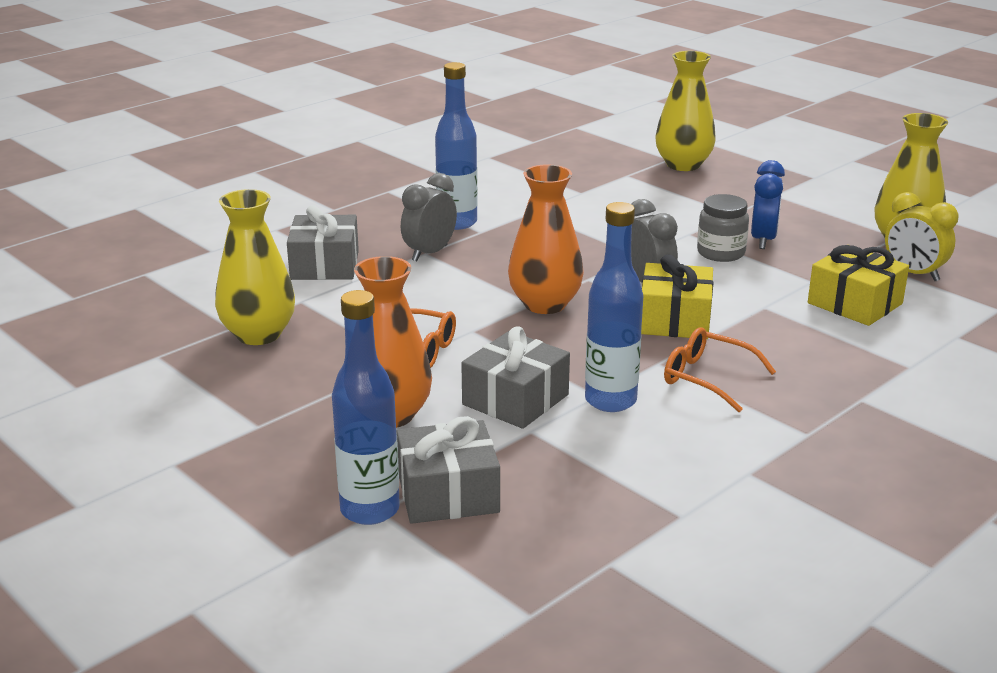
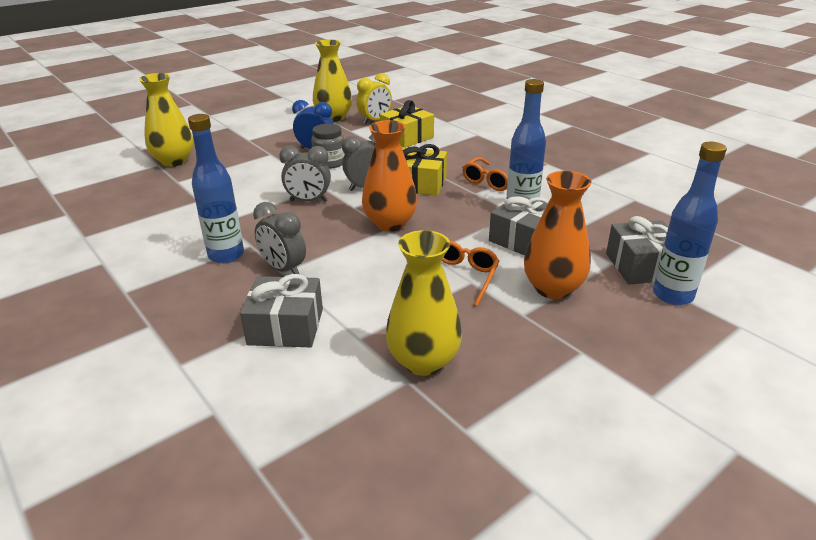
camera: 85 degrees left, 5 degrees up
none -> grey clock [279,146,331,202]

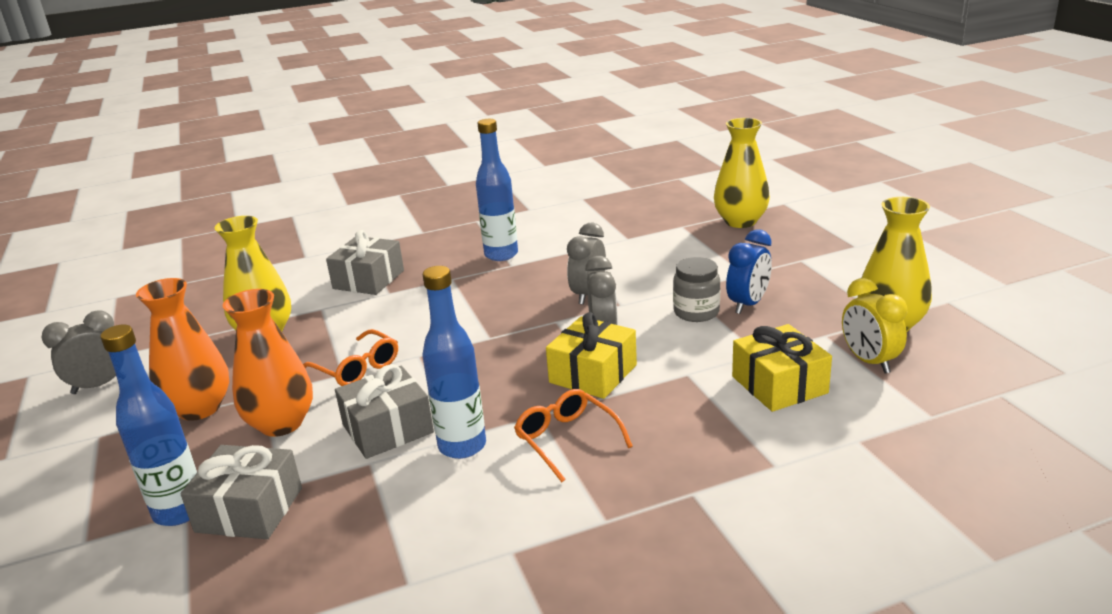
camera: 110 degrees right, 5 degrees down
grey clock [253,202,306,274] -> grey clock moved to [41,310,116,394]
orange vase [362,120,417,232] -> orange vase moved to [136,278,229,421]

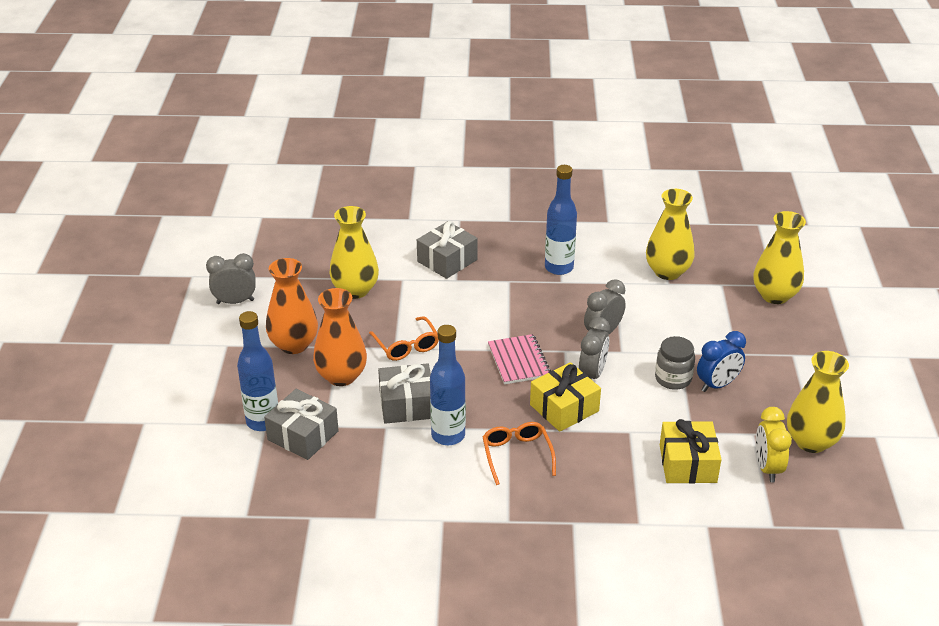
camera: 20 degrees right, 10 degrees up
none -> pink notebook [488,334,551,384]
none -> yellow vase [646,189,694,280]

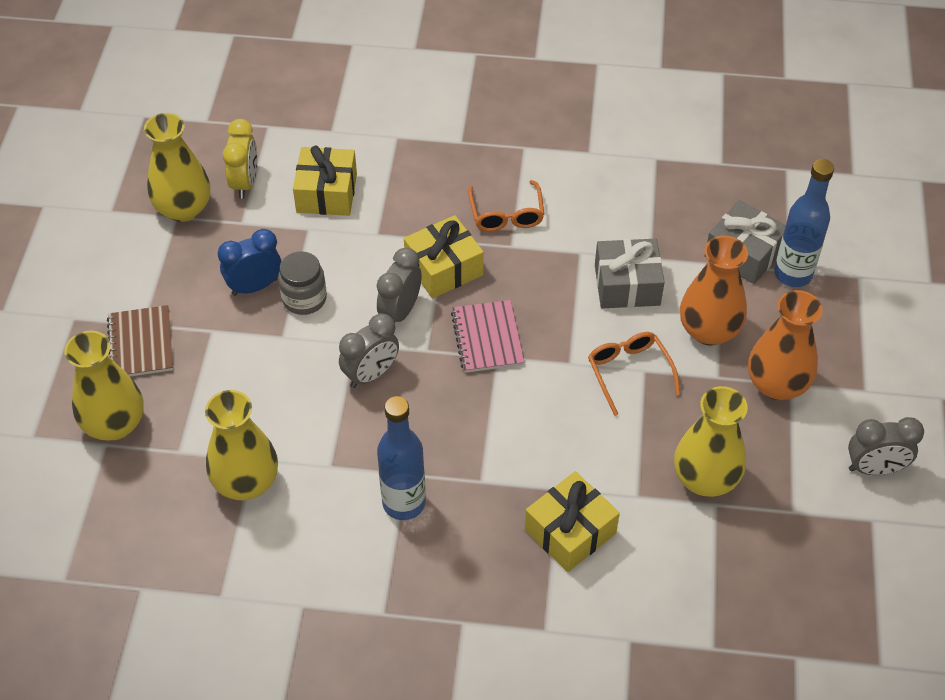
camera: 175 degrees left, 15 degrees up
grey gift [417,221,477,279] -> yellow gift [525,471,620,572]
blue bottle [430,325,466,445] -> none
none -> brown notebook [107,305,173,376]

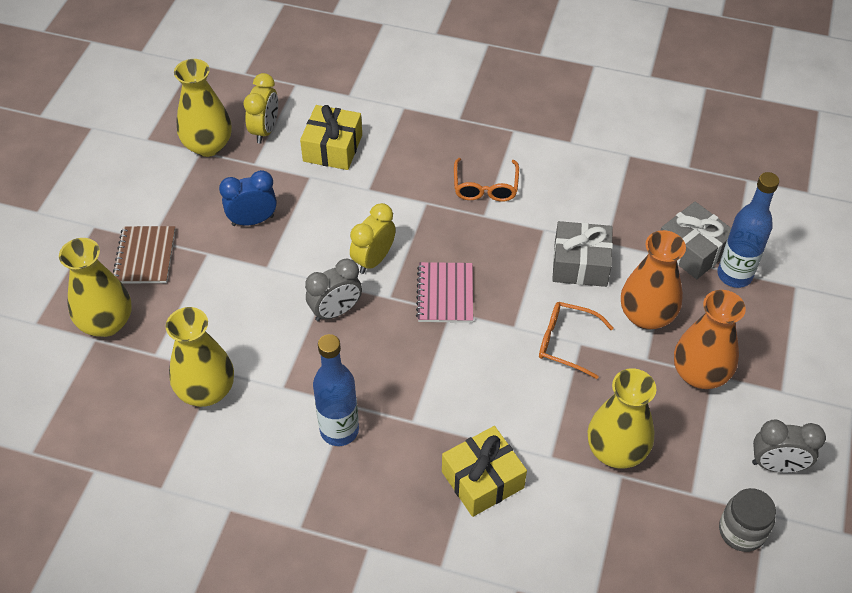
camera: 10 degrees right, 0 degrees up
grey jar [278,251,327,315] -> grey jar moved to [719,488,776,552]
grey clock [377,247,422,323] -> yellow clock [350,203,396,274]
yellow gift [404,215,484,298] -> none
orange glasses [588,332,680,416] -> orange glasses turned 60 degrees counterclockwise [539,302,613,379]

